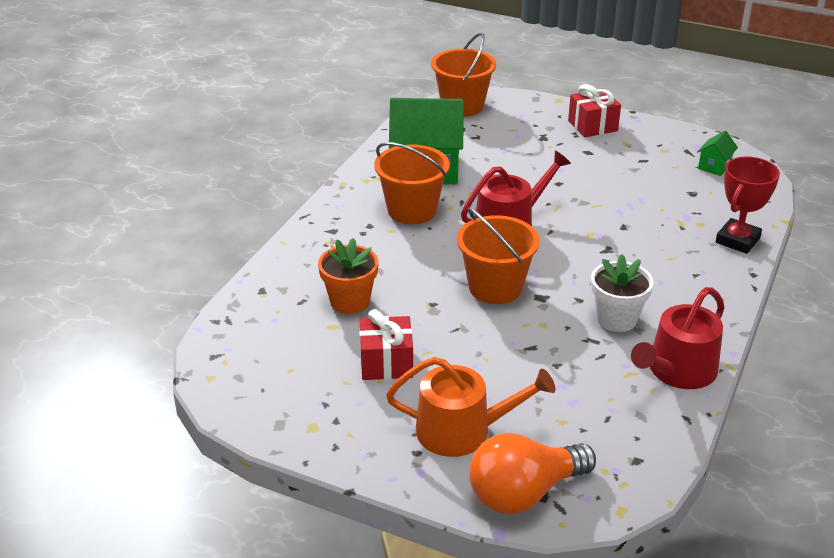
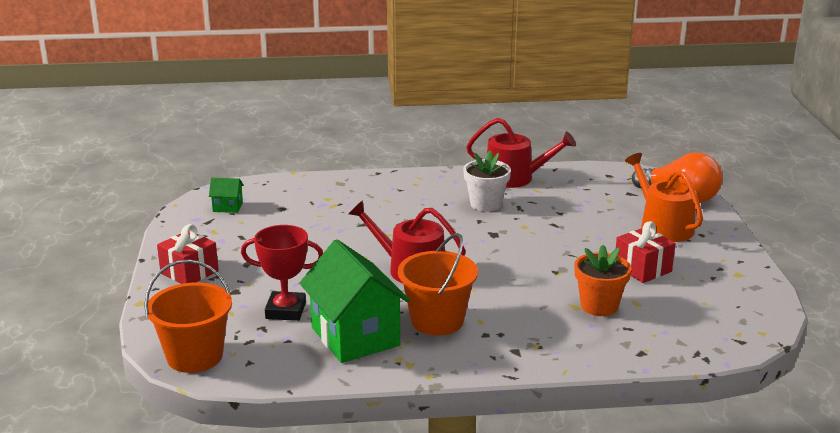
camera: 120 degrees left, 10 degrees down
orange bucket [457,207,540,304] -> none
red trophy [716,156,780,254] -> red trophy moved to [241,225,323,321]

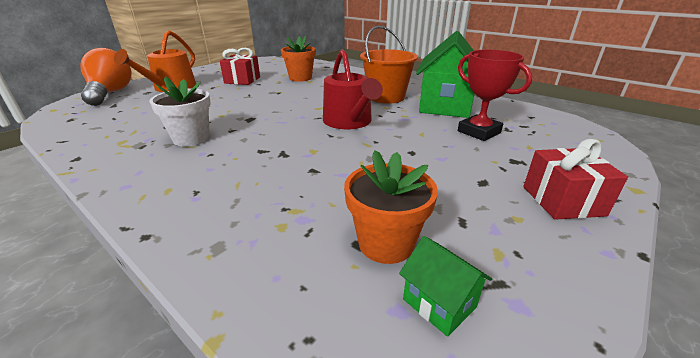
camera: 135 degrees left, 5 degrees up
orange bucket [144,259,232,373] -> none
red watering can [466,118,576,188] -> none
none -> orange flower pot [344,150,438,264]

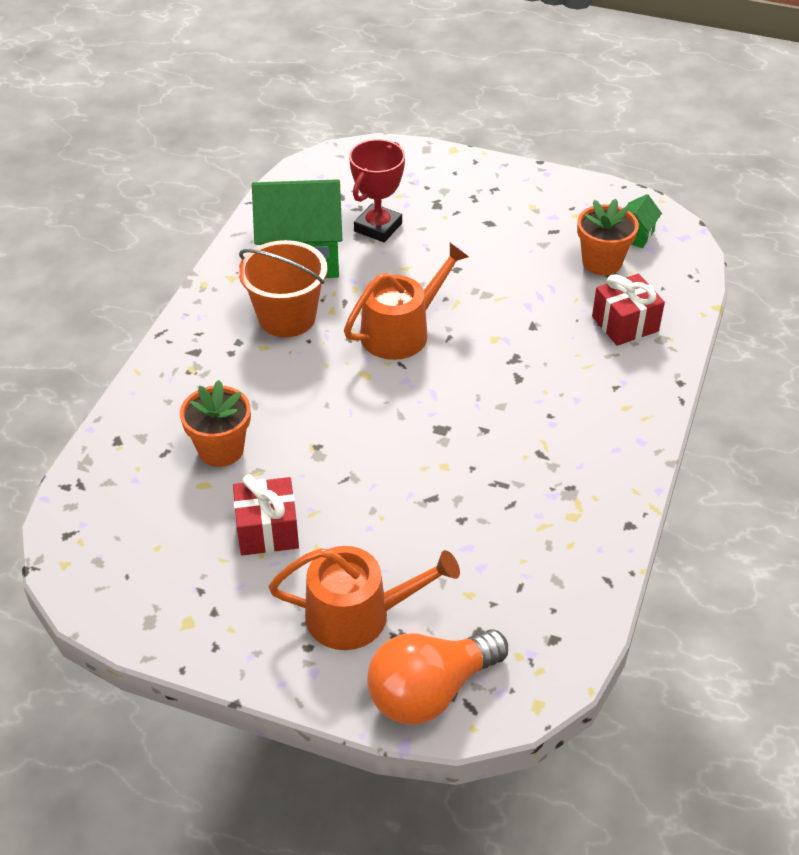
camera: 110 degrees left, 15 degrees up
white flower pot [149,77,211,147] -> none
red watering can [323,49,383,129] -> orange watering can [344,243,469,360]
red gift [523,139,628,220] -> red gift moved to [592,273,665,346]

